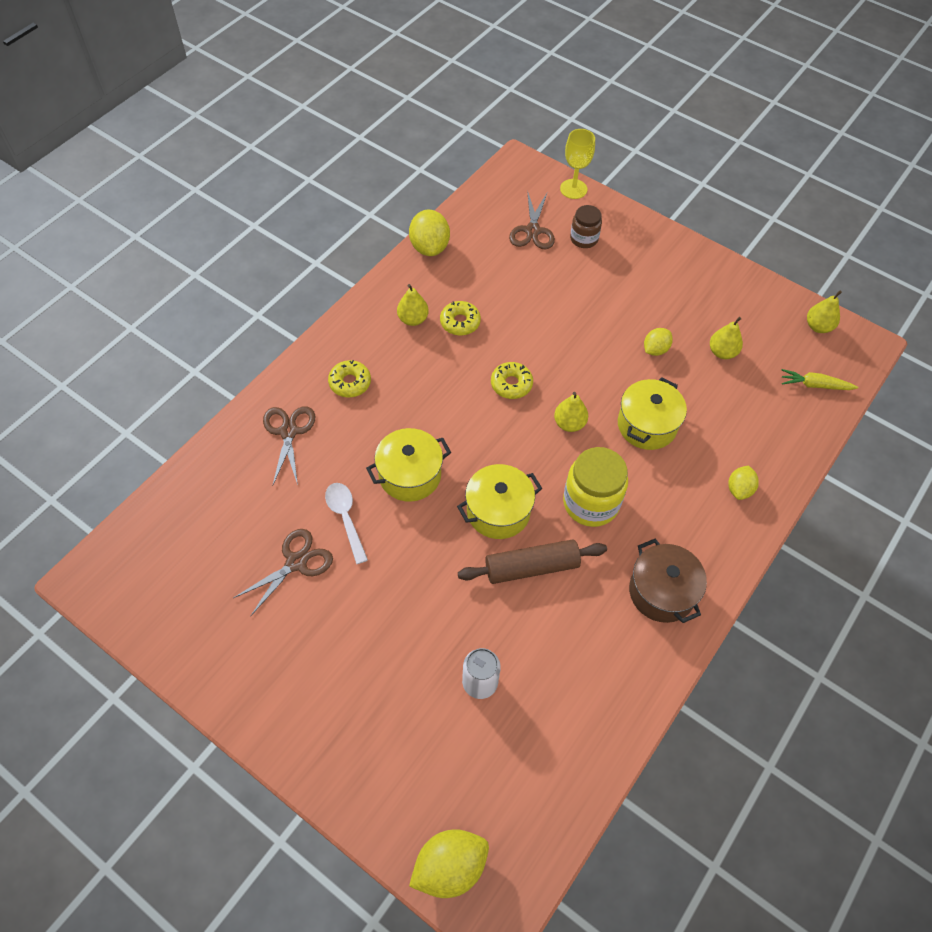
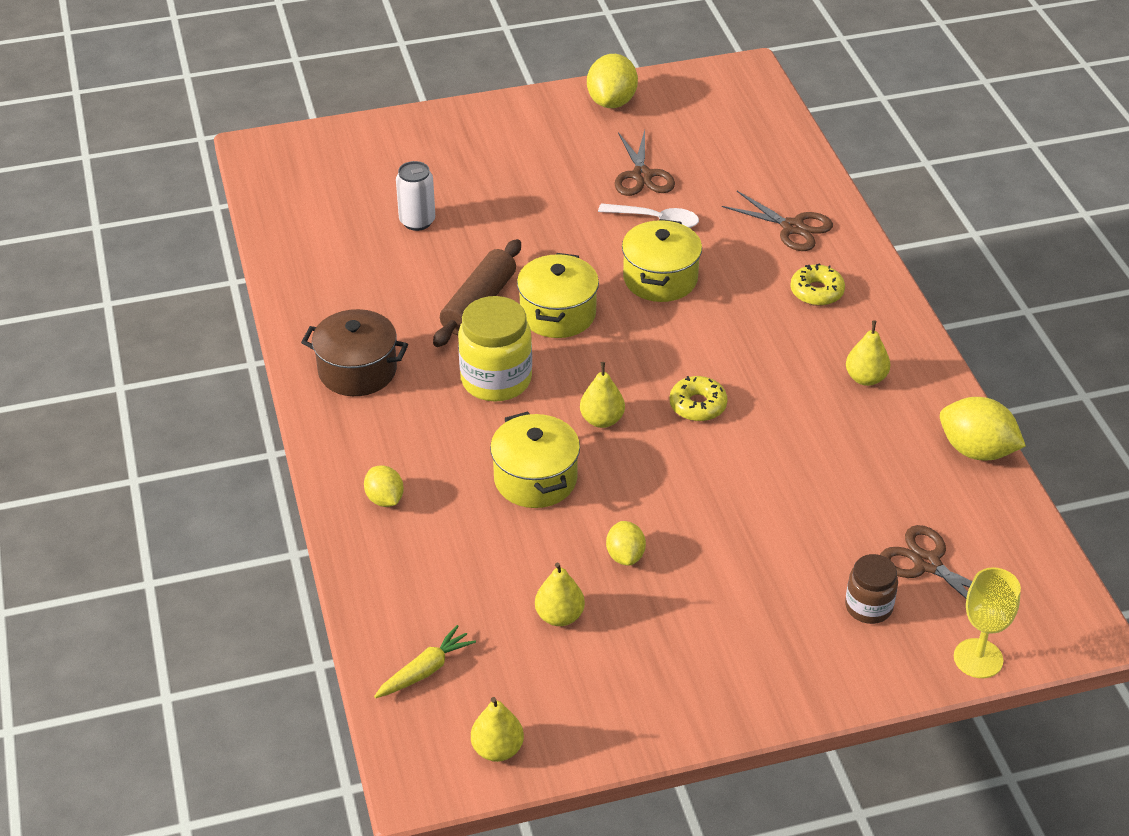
camera: 130 degrees right, 15 degrees down
yellow lemon [409,829,489,898] -> yellow lemon moved to [587,54,638,108]
yellow donut [440,301,481,336] -> none

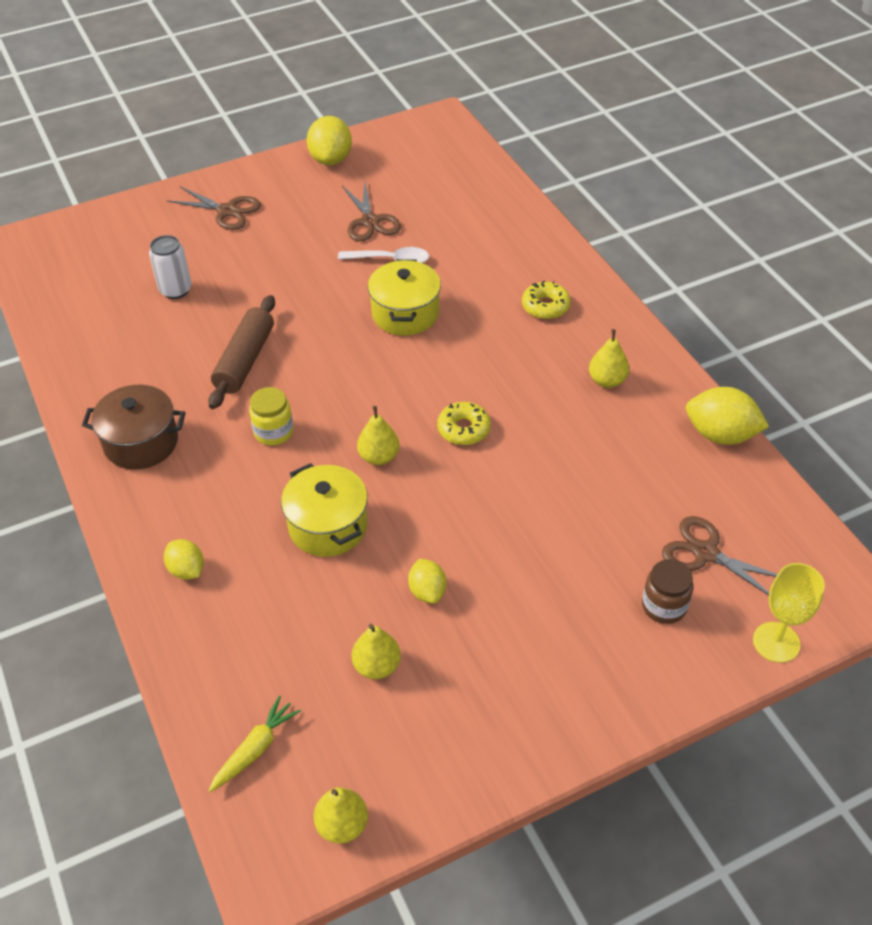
camera: 10 degrees left, 5 degrees up
yellow jar [458,296,532,401] -> yellow jar [249,387,293,445], size x0.60
yellow pot [517,253,599,338] -> none
brown scissors [722,191,833,251] -> brown scissors moved to [167,186,261,230]

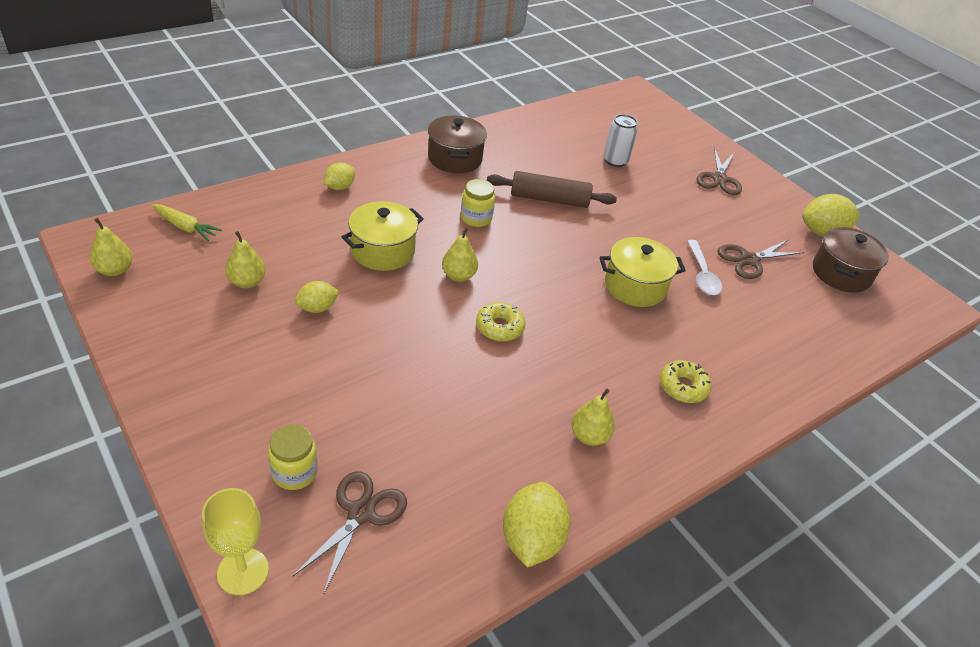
camera: 75 degrees right, 5 degrees down
brown jar [642,559,693,624] -> yellow jar [268,425,318,490]
none -> brown pot [813,227,889,293]

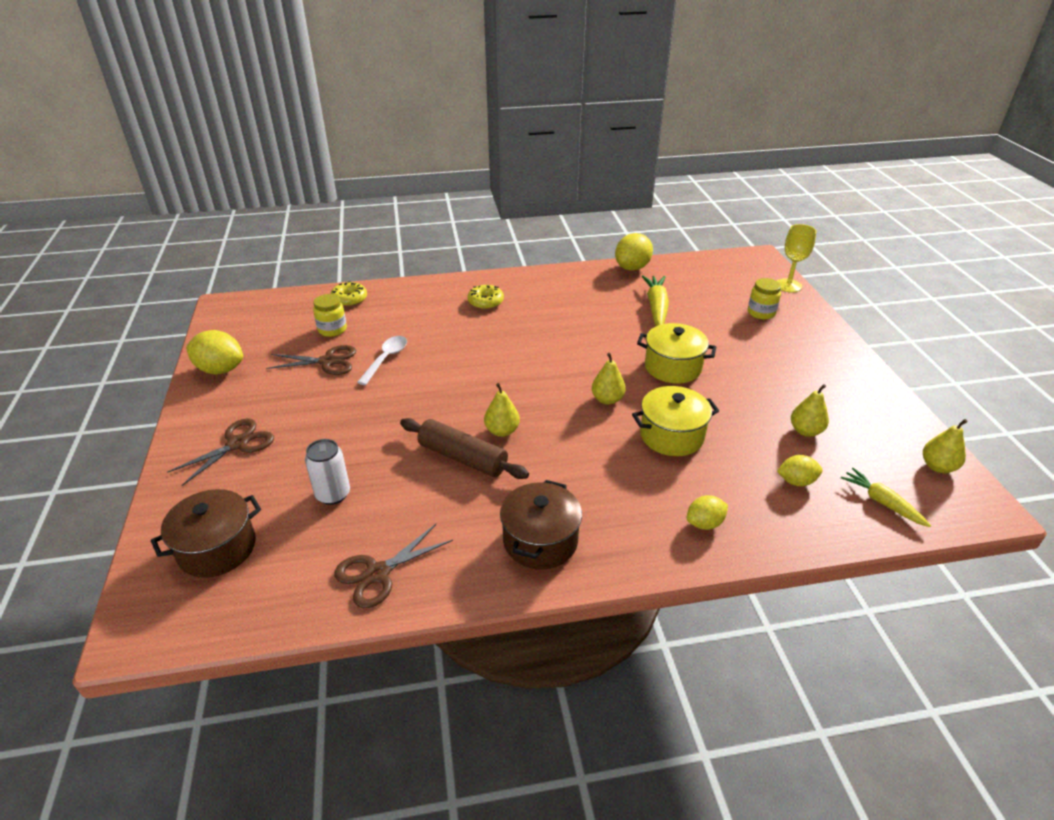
camera: 150 degrees left, 5 degrees down
brown scissors [293,471,407,593] -> brown scissors moved to [334,524,453,608]
yellow lemon [295,281,340,313] -> yellow lemon moved to [777,455,823,487]
yellow jar [461,179,495,227] -> yellow jar moved to [313,294,347,337]
yellow donut [476,302,526,341] -> yellow donut moved to [330,281,367,307]
yellow pear [571,388,615,446] -> yellow pear moved to [484,383,520,437]
yellow pot [599,237,686,307] -> yellow pot moved to [637,323,716,383]
brown pot [813,227,889,293] -> brown pot moved to [151,489,261,578]
none -> yellow carrot [642,275,669,326]

